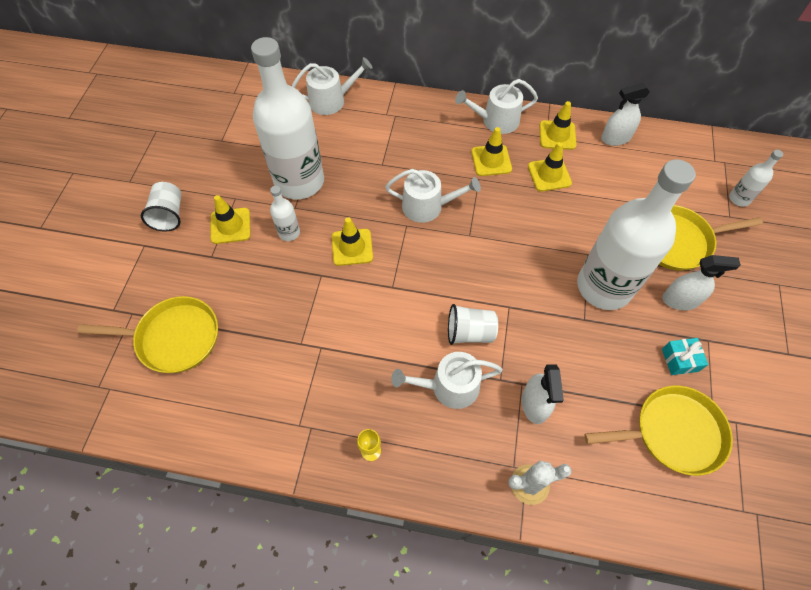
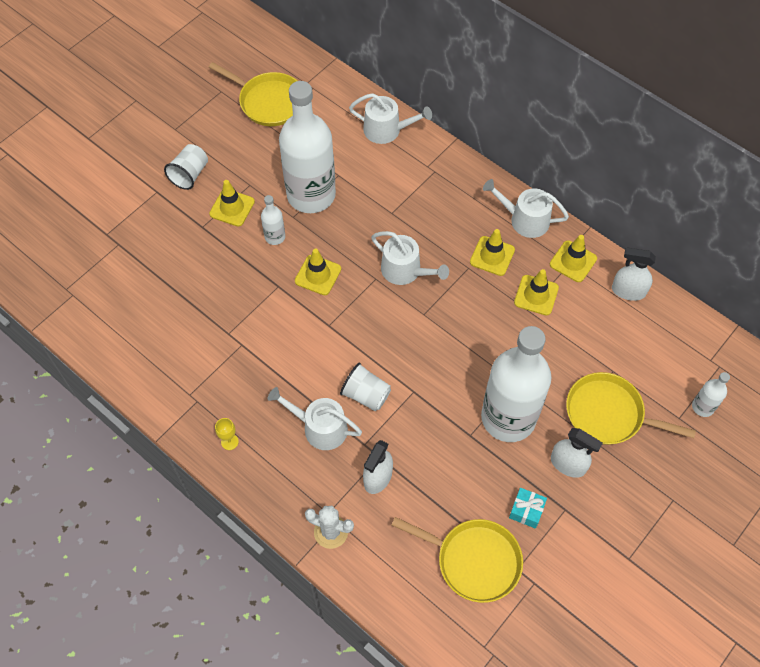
camera: 30 degrees right, 0 degrees up
yellow pan [77,296,218,373] -> yellow pan moved to [209,62,297,126]

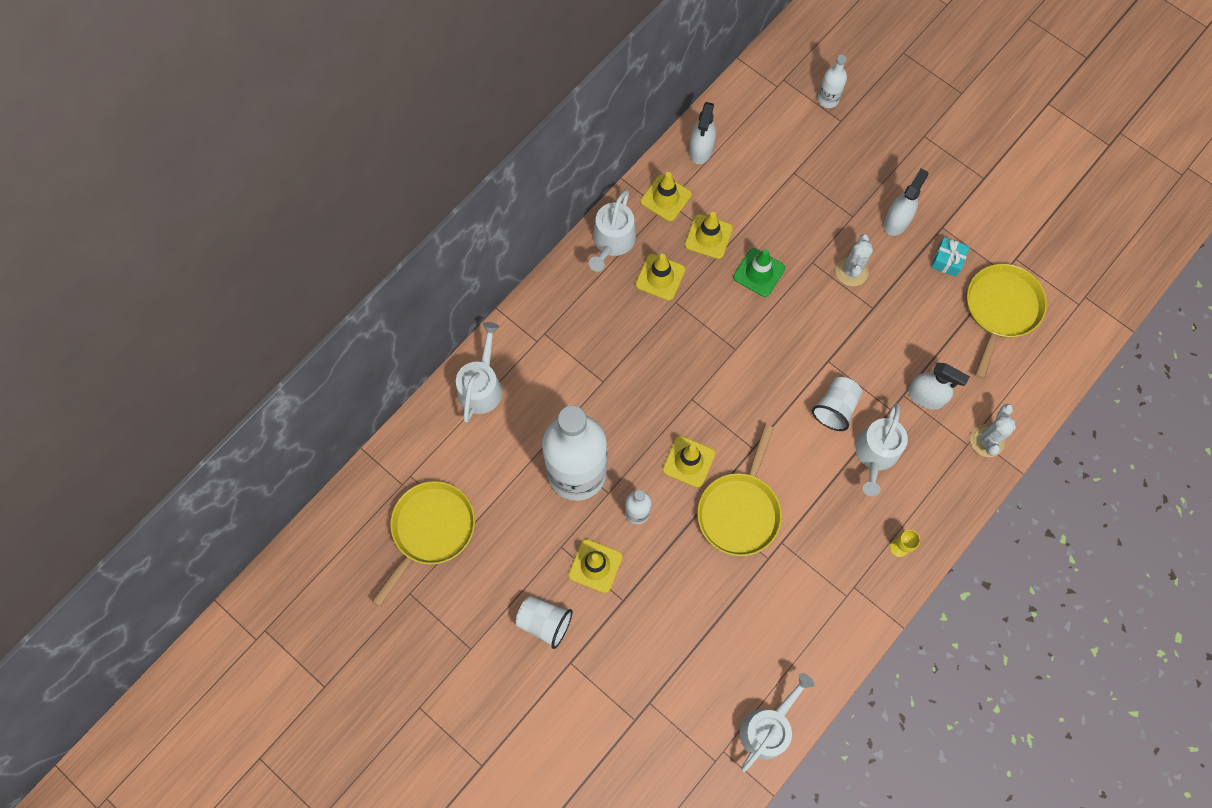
camera: 90 degrees left, 10 degrees up
white watering can [371,231,449,285] -> white watering can moved to [740,673,814,772]
white bottle [481,326,552,442] -> white cactus [836,234,873,286]
yellow pan [566,372,696,445] -> yellow pan moved to [697,425,782,556]
none -> green traffic cone [733,248,785,297]

